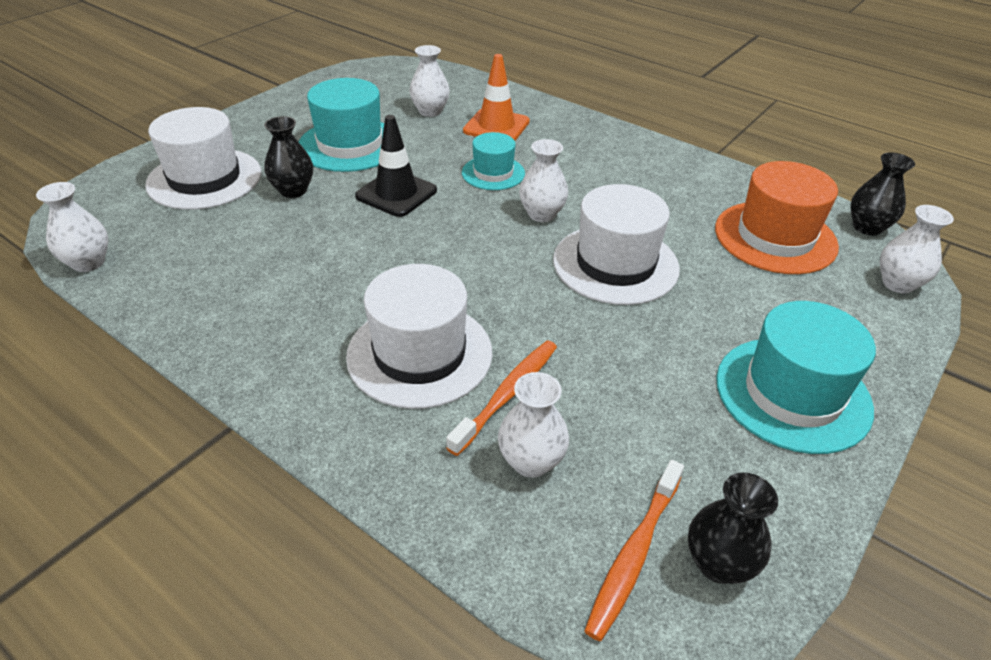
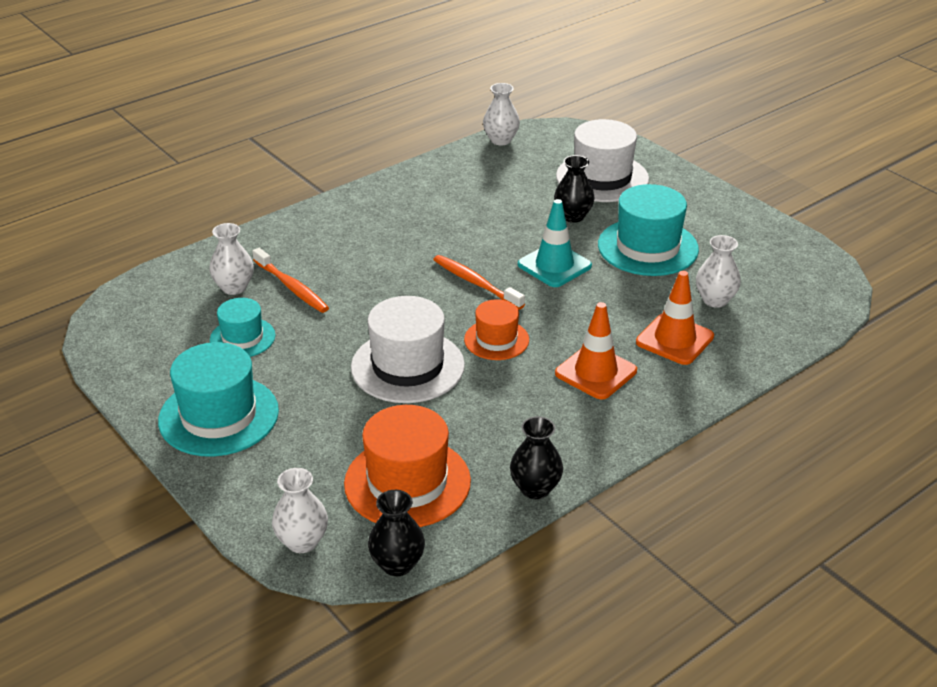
camera: 105 degrees right, 5 degrees down
white hat [346,264,492,409] -> none
black traffic cone [355,115,437,217] -> turquoise traffic cone [518,199,592,287]
turquoise hat [462,132,525,190] -> turquoise hat moved to [210,298,275,357]
white vase [519,139,568,222] -> orange hat [464,299,529,360]
orange toothbrush [585,460,684,641] -> orange toothbrush moved to [433,255,525,310]
black vase [688,472,778,584] -> black vase moved to [510,416,563,499]
none -> orange traffic cone [555,302,637,400]

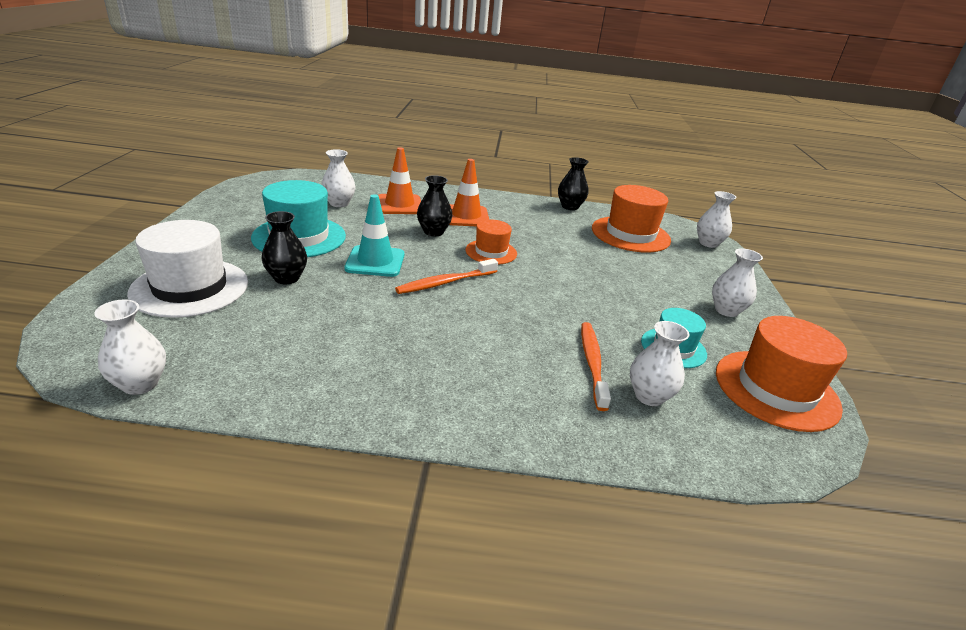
camera: 140 degrees left, 5 degrees down
turquoise hat [158,342,279,456] -> white vase [712,248,763,317]
white hat [351,296,465,403] -> none
black vase [368,490,425,576] -> black vase moved to [417,175,452,236]
orange toothbrush [433,255,525,310] -> orange toothbrush turned 60 degrees clockwise [395,259,498,294]
none -> orange hat [716,316,847,432]

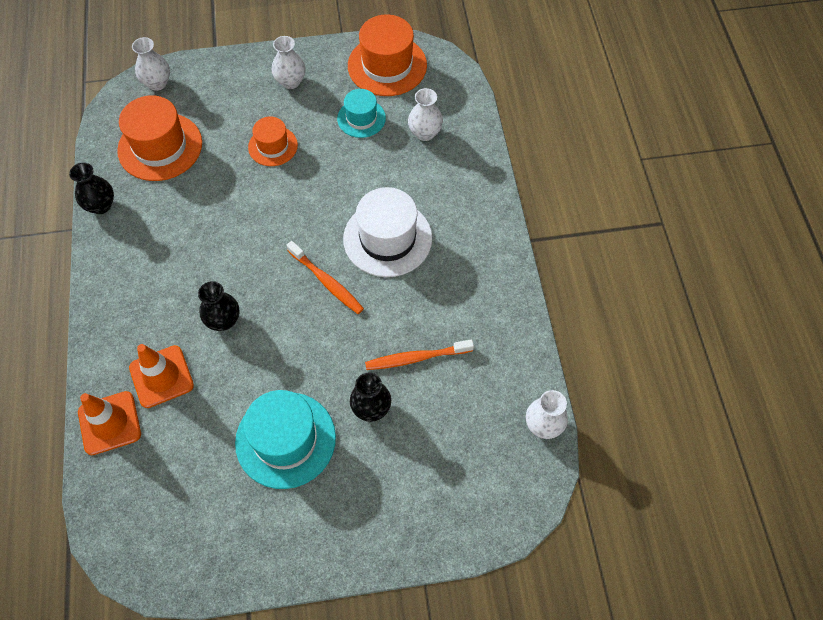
camera: 100 degrees left, 30 degrees up
white hat [127,220,248,318] -> white hat moved to [343,187,432,277]
white vase [321,149,356,207] -> none
turquoise traffic cone [344,194,404,277] -> none
orange traffic cone [449,159,489,226] -> orange traffic cone moved to [78,391,141,455]
orange hat [465,220,517,264] -> orange hat moved to [248,117,298,166]
orange toothbrush [581,322,611,411] -> orange toothbrush moved to [365,339,474,370]

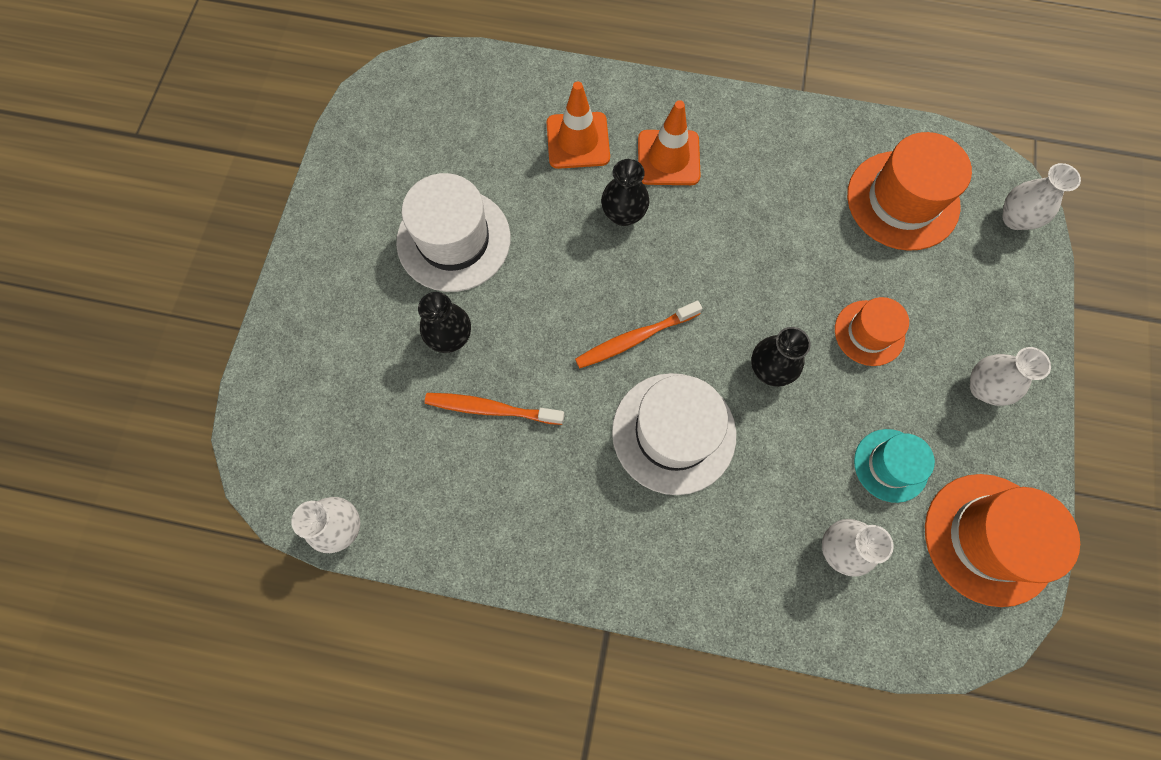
camera: 110 degrees right, 10 degrees up
black vase [69,163,114,214] -> black vase moved to [751,327,811,387]
orange traffic cone [78,391,141,455] -> orange traffic cone moved to [638,100,701,185]
turquoise hat [235,390,336,489] -> white hat [396,173,511,292]
orange toothbrush [365,339,474,370] -> orange toothbrush turned 90 degrees counterclockwise [425,393,564,425]

